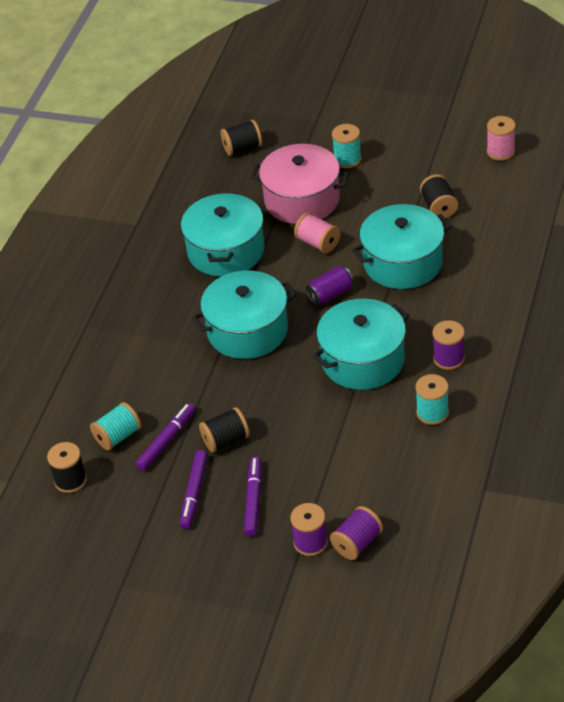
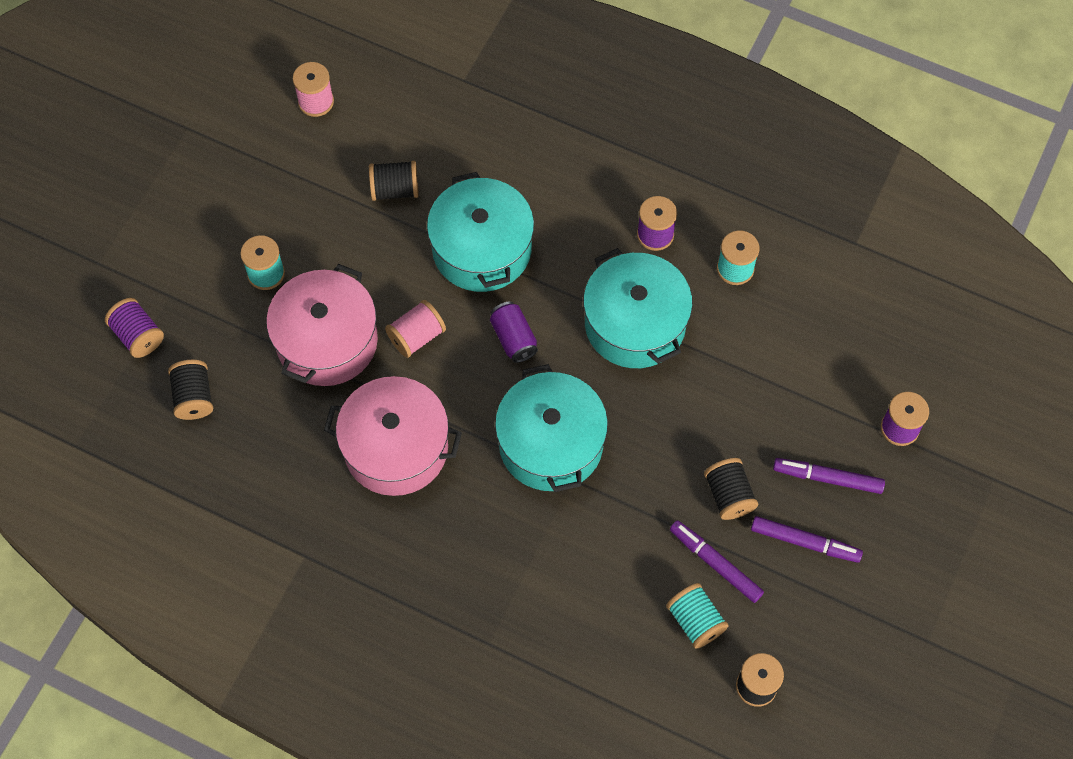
camera: 85 degrees left, 20 degrees up
turquoise pot [181,192,265,277] -> pink pot [324,376,462,496]
purple spool [330,506,383,560] -> purple spool moved to [105,298,164,358]

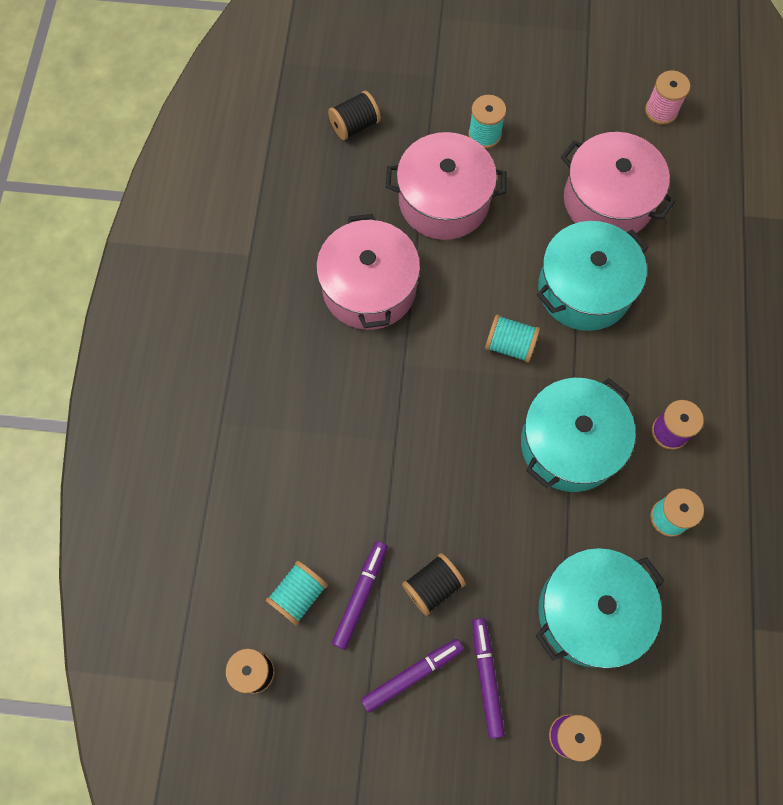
camera: 70 degrees right, 5 degrees up
purple spool [105,298,164,358] -> none
black spool [369,161,419,201] -> pink pot [561,132,676,236]
pink spool [385,300,446,358] -> none
purple can [490,302,538,363] -> turquoise spool [485,314,540,363]
turquoise pot [495,364,608,492] -> turquoise pot moved to [536,548,664,669]
purple marker [751,516,863,563] -> purple marker turned 120 degrees counterclockwise [361,639,464,713]

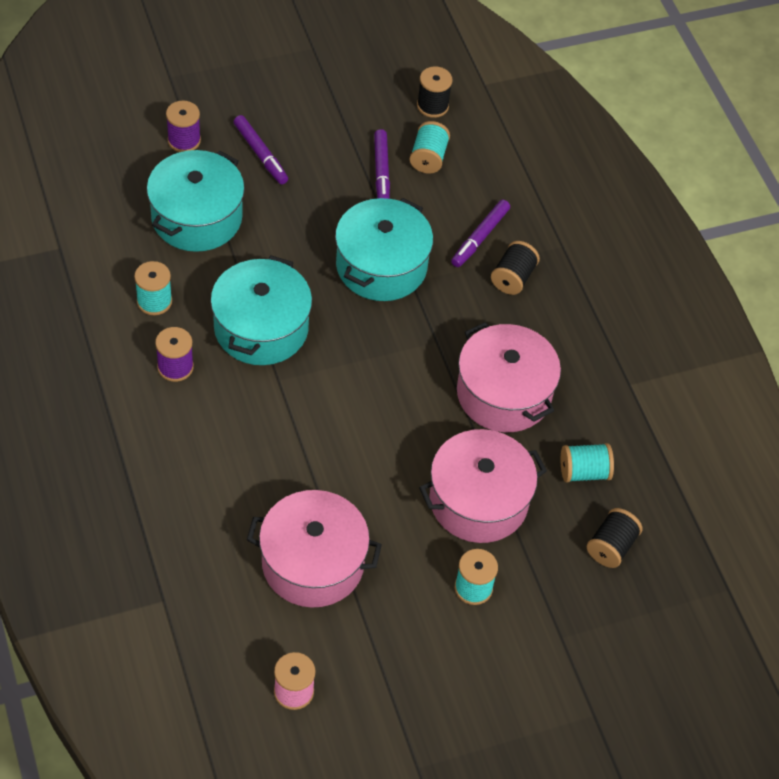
camera: 150 degrees right, 15 degrees down
purple marker [361,639,464,713] -> purple marker moved to [451,200,510,267]
black spool [402,553,465,616] -> black spool moved to [491,241,540,295]
turquoise spool [485,314,540,363] -> turquoise spool moved to [561,443,614,482]
turquoise pot [537,221,649,331] -> turquoise pot moved to [335,198,433,301]

